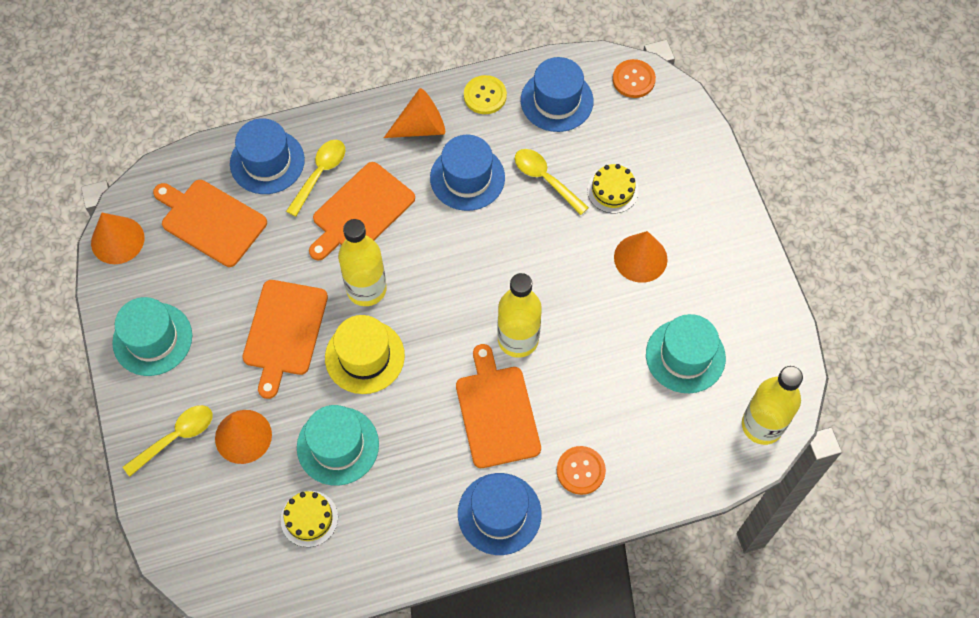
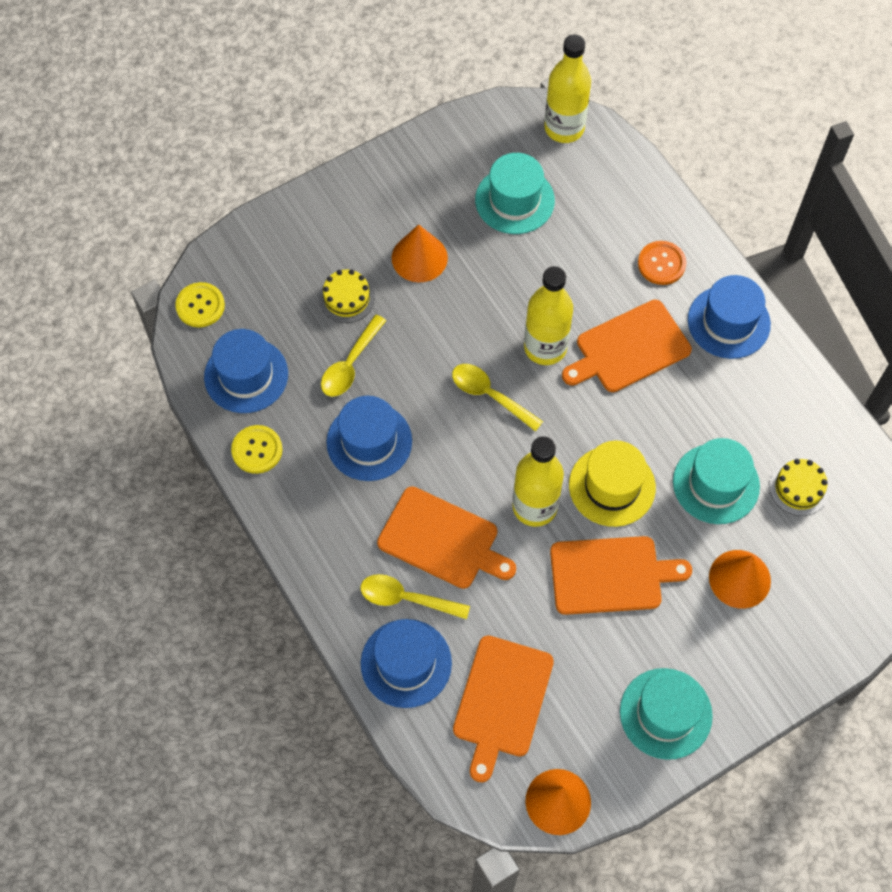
camera: 105 degrees left, 0 degrees up
yellow spoon [123,405,213,477] -> yellow spoon moved to [452,364,543,432]
orange cone [384,88,445,138] -> none
orange button [613,59,656,98] -> yellow button [175,282,225,327]

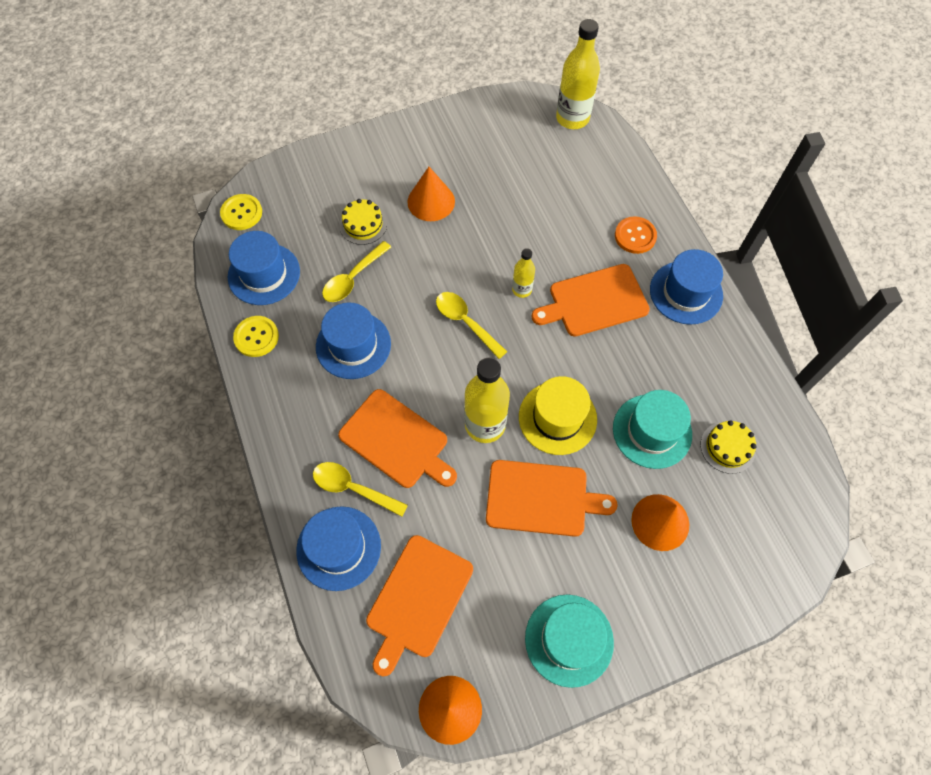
camera: 10 degrees right, 0 degrees up
turquoise hat [475,153,555,234] -> none
yellow bottle [524,266,573,365] -> yellow bottle [512,248,535,298], size x0.53

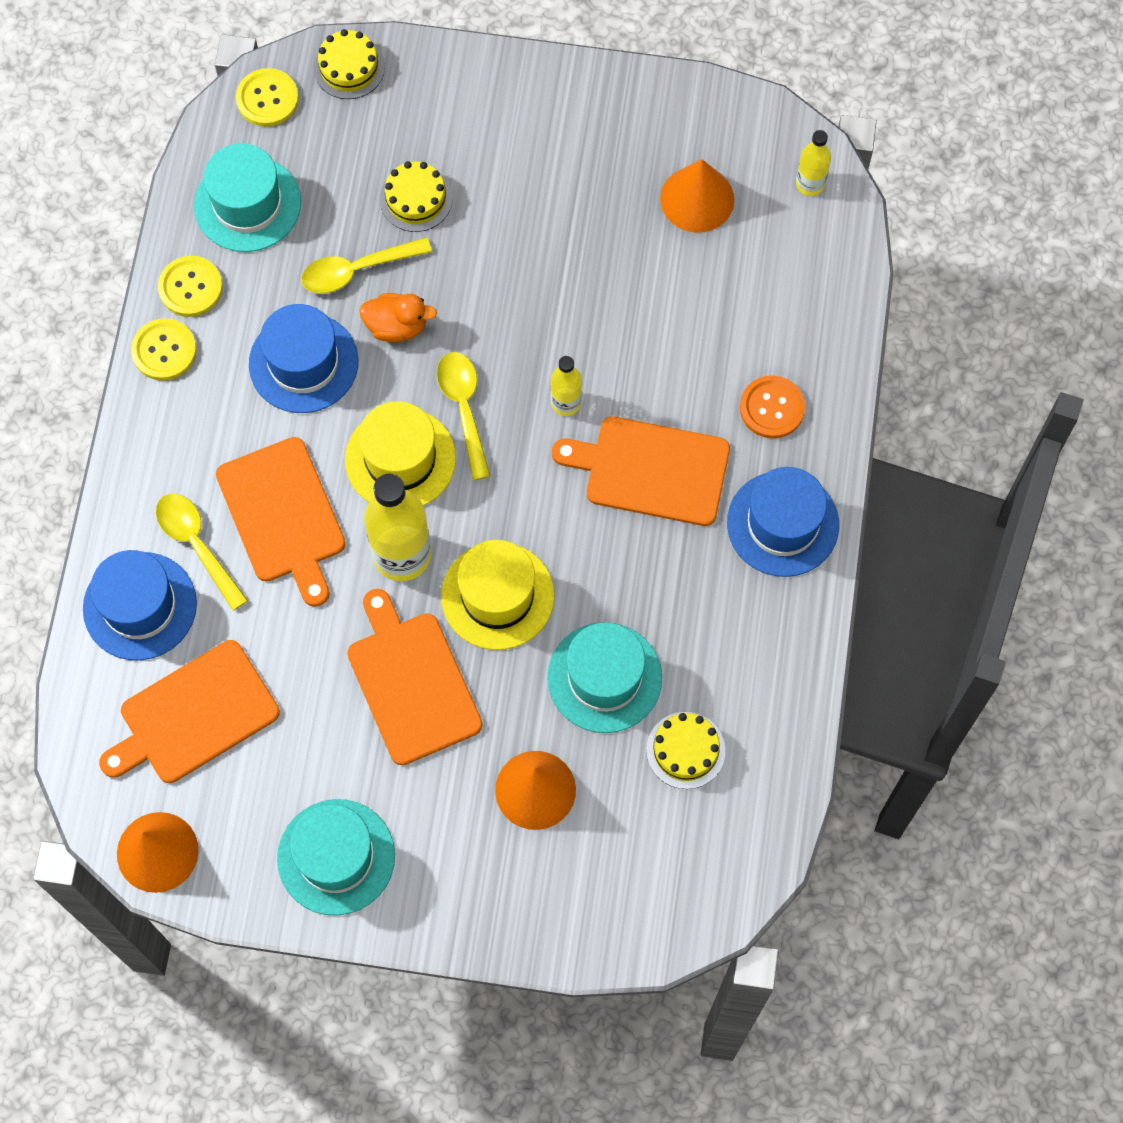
camera: 30 degrees right, 5 degrees up
blue hat [228,231,300,305] -> turquoise hat [194,143,301,252]
orange cone [407,167,455,221] -> orange cone moved to [660,159,734,233]
orange cutting board [486,460,618,537] -> orange cutting board turned 150 degrees counterclockwise [347,589,483,765]
yellow bottle [556,19,600,129] -> yellow bottle [796,130,831,196], size x0.53
none -> yellow button [131,318,197,381]
none -> yellow cake [313,29,385,99]
none -> yellow hat [345,401,456,506]
none -> orange duck [359,293,437,342]

